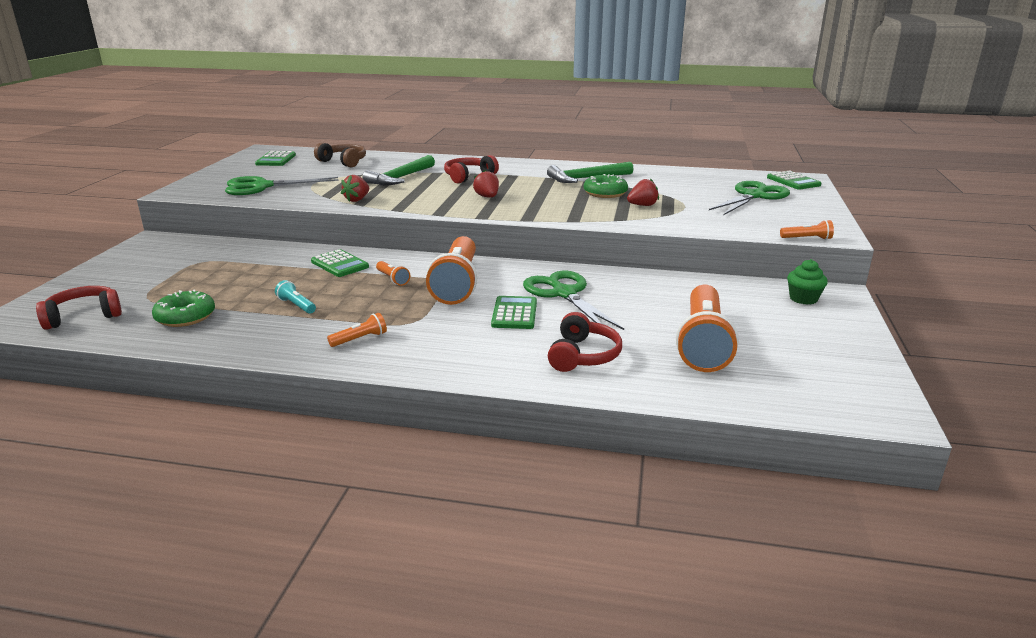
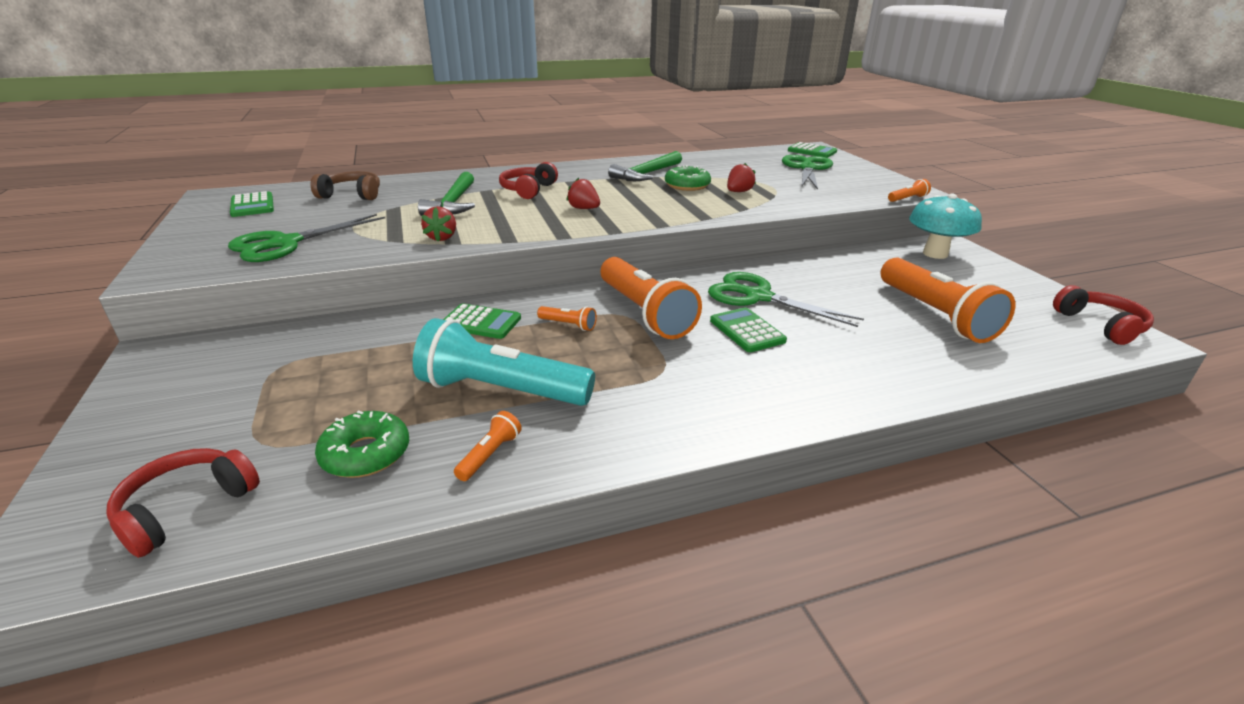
camera: 30 degrees left, 5 degrees up
turquoise flashlight [275,280,316,314] -> turquoise flashlight [413,318,595,406], size x2.42
orange flashlight [327,313,387,347] -> orange flashlight moved to [454,411,522,481]
red headphones [548,312,622,372] -> red headphones moved to [1053,285,1154,345]
green cupcake [787,259,828,305] -> turquoise mushroom [909,194,982,259]

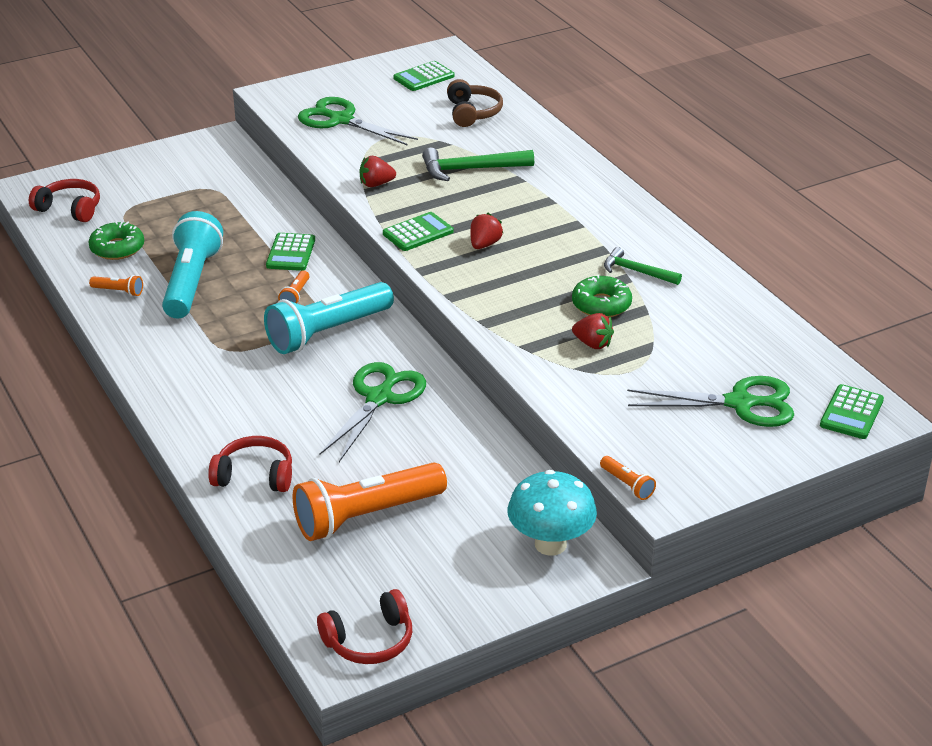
camera: 80 degrees right, 5 degrees up
red headphones [499,162,558,199] -> red headphones moved to [208,436,292,492]
orange flashlight [600,257,702,339] -> turquoise flashlight [264,282,394,354]
green hammer [608,151,682,181] -> green hammer [604,247,682,285], size x0.66
green calculator [710,307,787,352] -> green calculator moved to [383,212,453,251]

